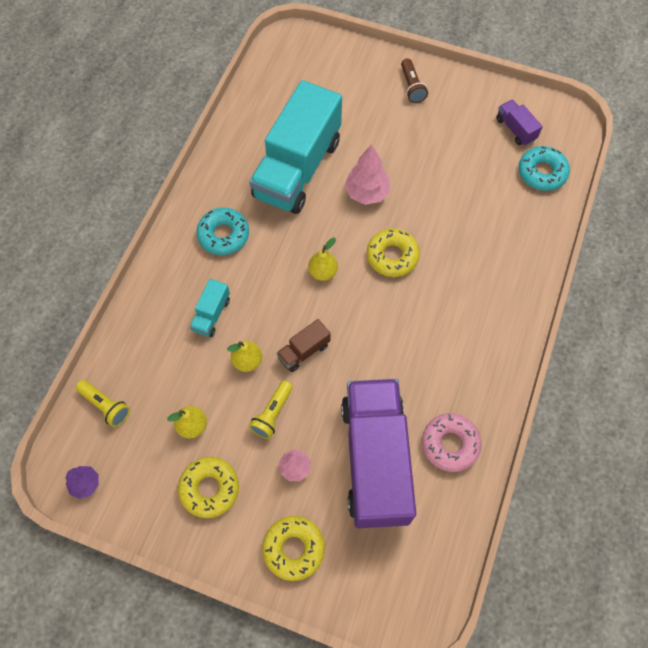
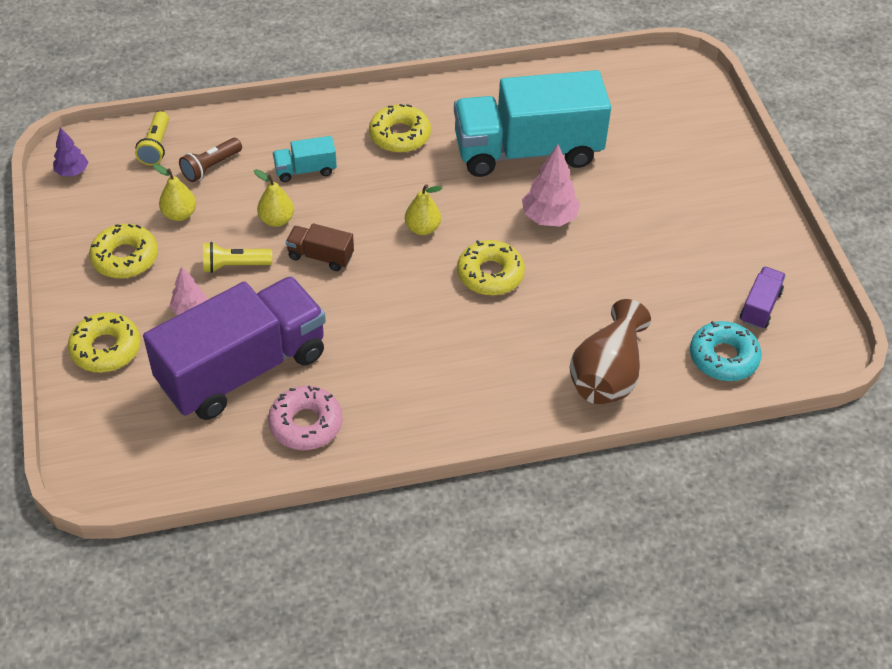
camera: 55 degrees right, 15 degrees down
turquoise donut [196,208,249,255] -> yellow donut [369,104,431,153]
brown flashlight [401,58,428,103] -> brown flashlight moved to [179,138,242,182]
none -> brown vase [570,299,651,404]

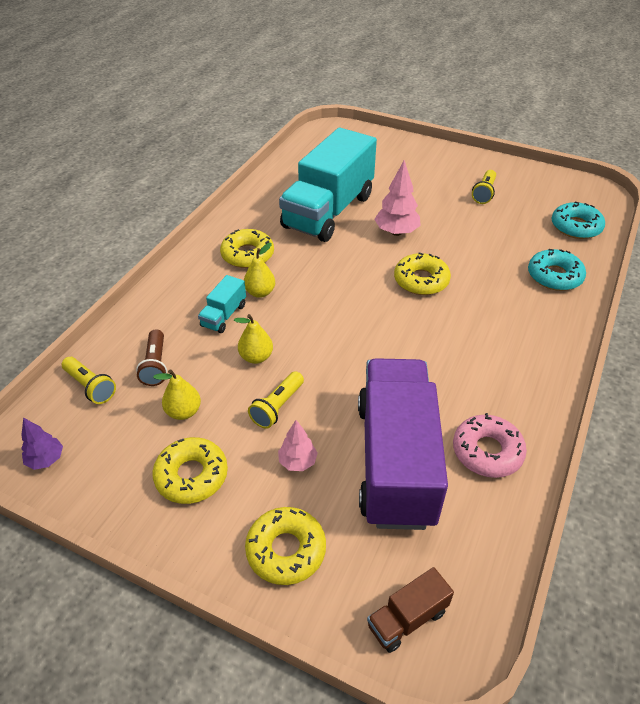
camera: 50 degrees left, 5 degrees down
brown truck [286,223,354,271] -> brown truck moved to [367,567,454,653]
yellow pear [405,184,443,235] -> yellow pear moved to [244,243,275,298]
brown vase [570,299,651,404] -> turquoise donut [528,249,586,291]
purple truck [740,266,786,329] -> none
none -> yellow flashlight [472,170,496,204]

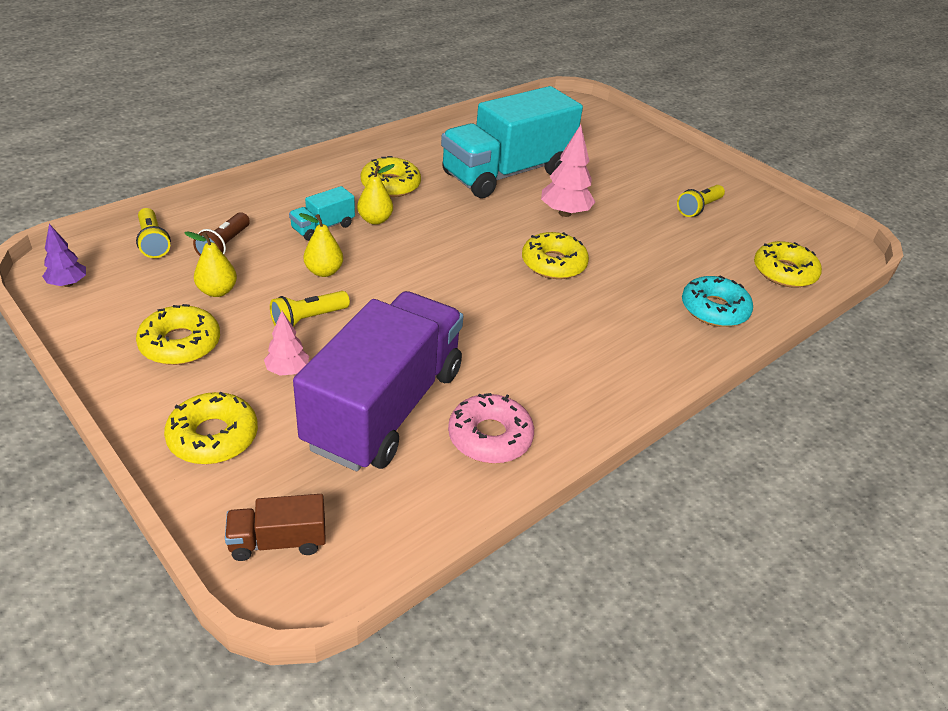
camera: 20 degrees right, 5 degrees down
turquoise donut [552,201,605,239] -> yellow donut [754,241,822,288]

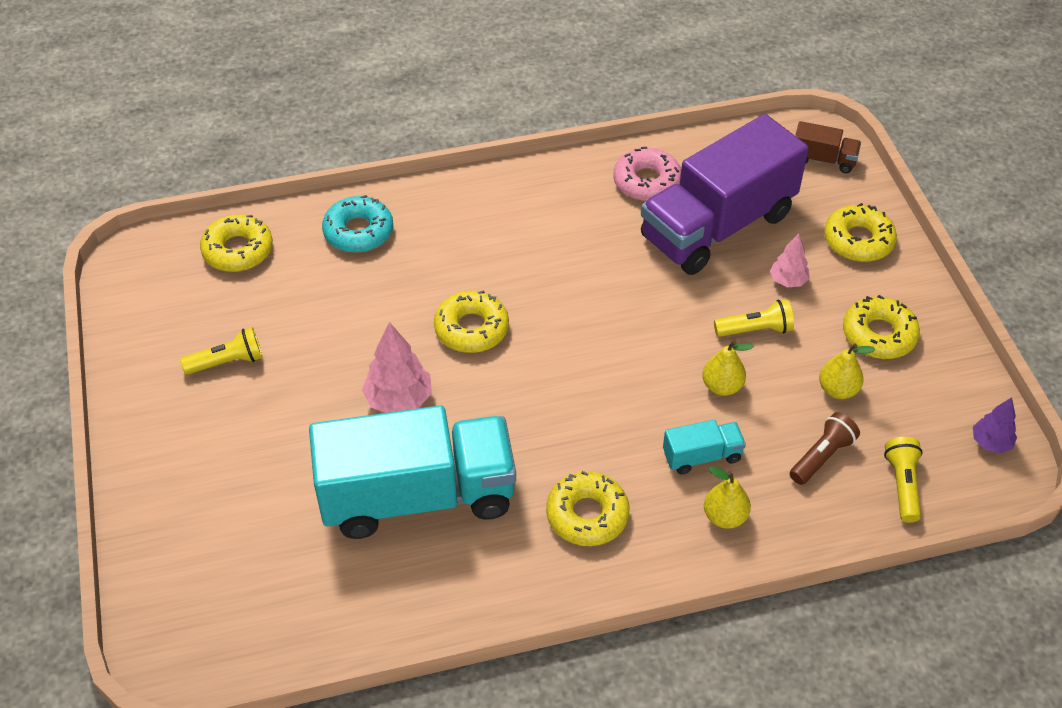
camera: 150 degrees left, 10 degrees up
yellow pear [357,164,395,225] -> yellow pear moved to [704,466,751,529]

